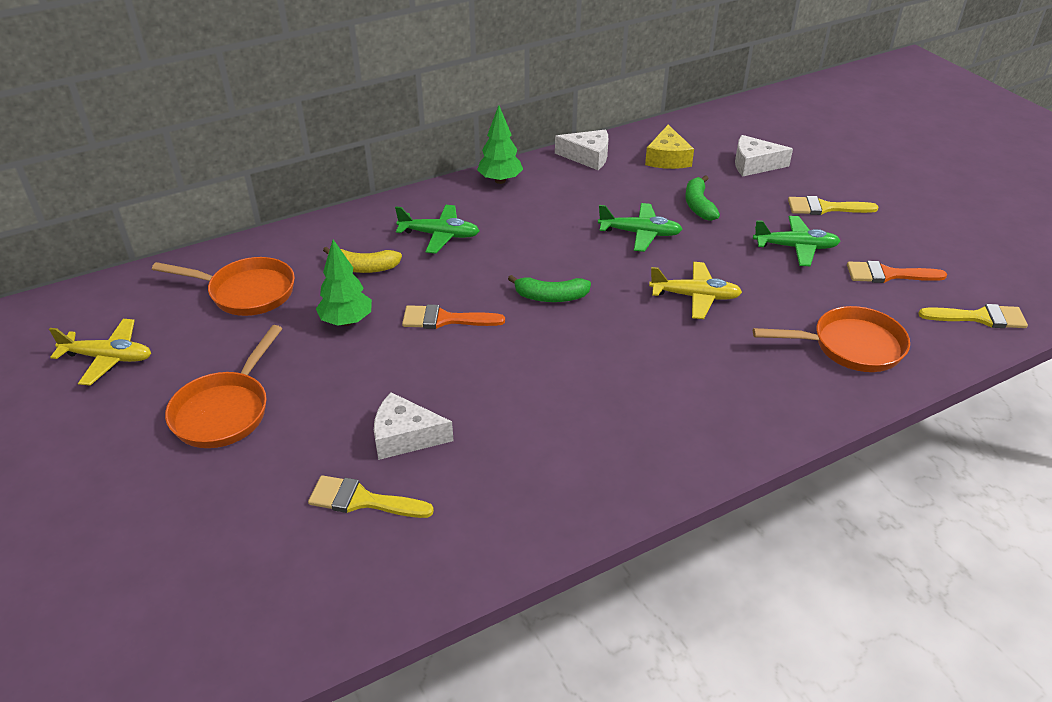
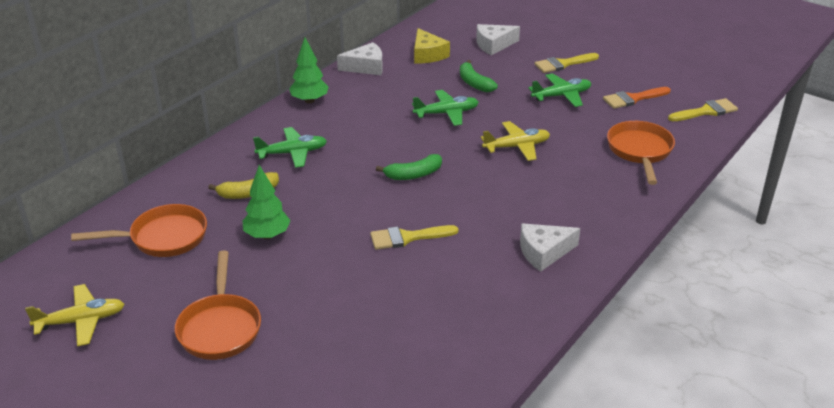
camera: 25 degrees left, 5 degrees down
yellow brush [308,475,434,518] -> yellow brush moved to [370,225,458,250]
white cheese [374,392,454,460] -> white cheese moved to [520,223,580,272]
orange brush [402,305,505,329] -> none
orange pan [753,306,910,372] -> orange pan turned 60 degrees counterclockwise [607,121,675,185]

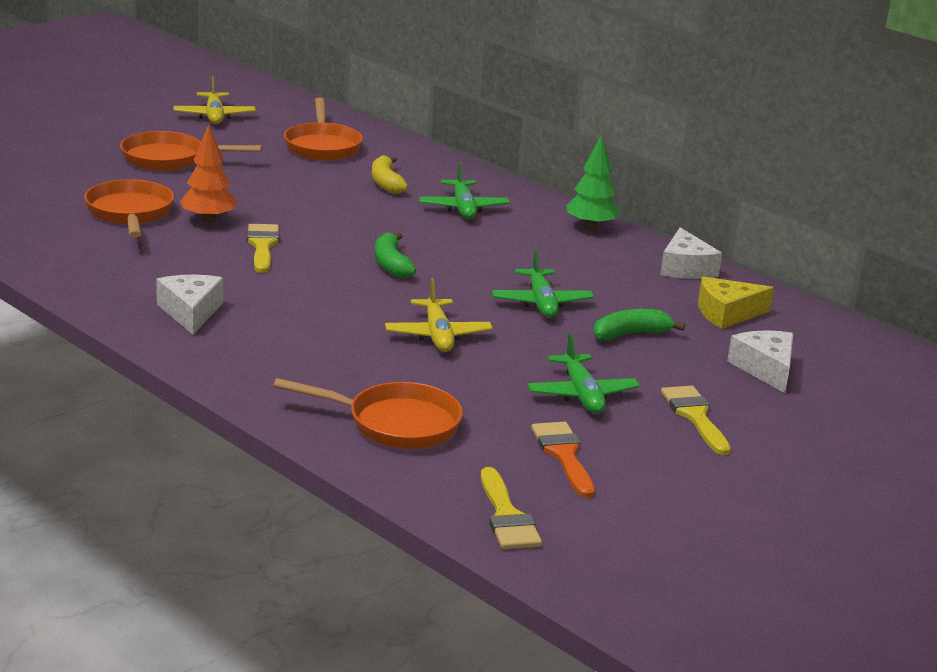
camera: 95 degrees right, 10 degrees down
green tree [243,165,291,239] -> none
none -> orange pan [84,179,174,238]
none -> orange tree [180,124,237,223]

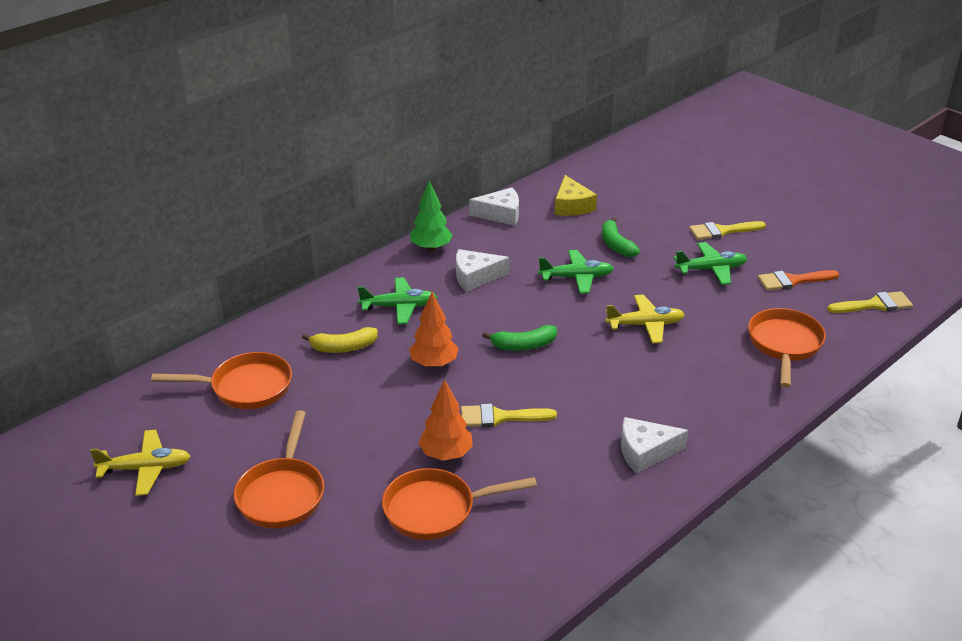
camera: 85 degrees left, 10 degrees up
white cheese [727,330,793,393] -> white cheese moved to [456,249,510,292]
none -> orange tree [409,292,459,368]

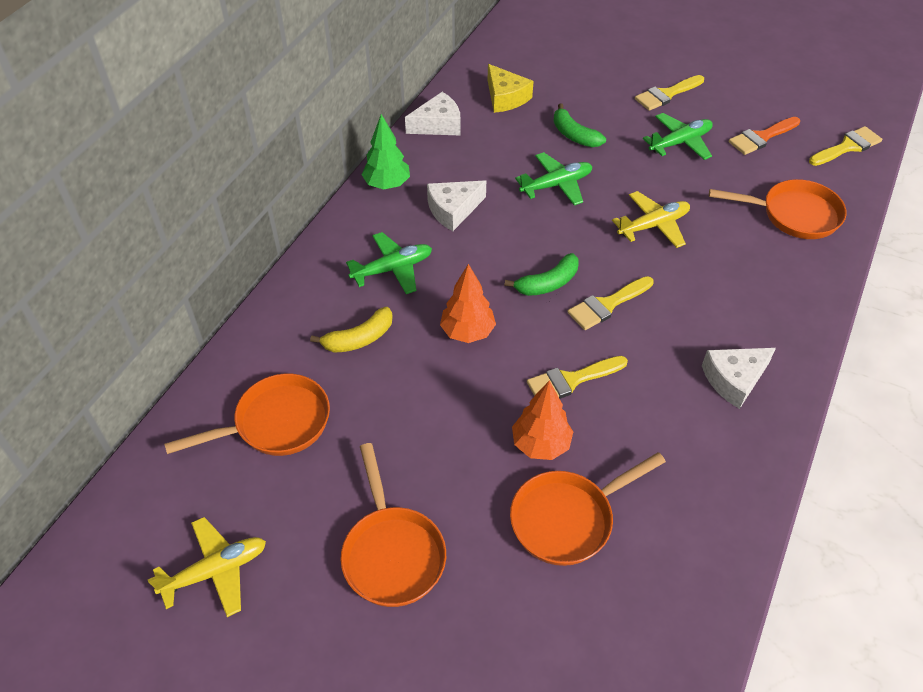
camera: 20 degrees left, 15 degrees up
orange pan [748,308,826,388] -> orange pan turned 105 degrees clockwise [709,179,847,239]
none -> yellow brush [568,276,654,330]

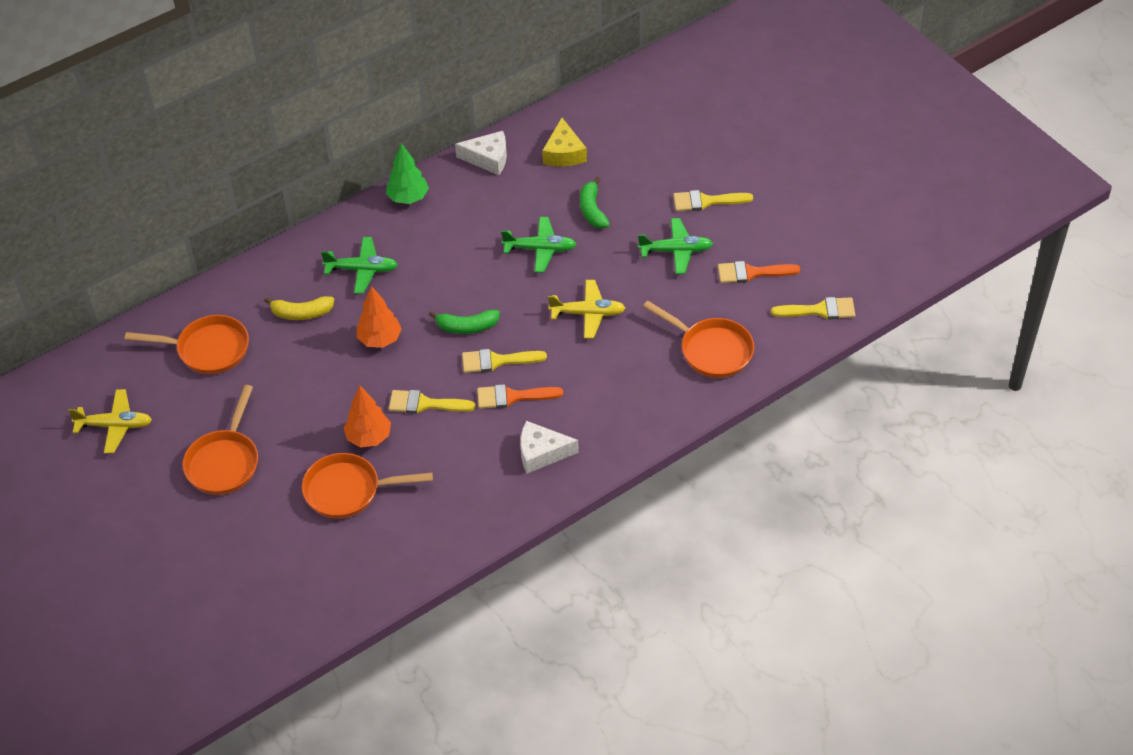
camera: 30 degrees right, 0 degrees up
white cheese [427,180,486,231] -> none
none -> orange brush [477,384,563,409]

